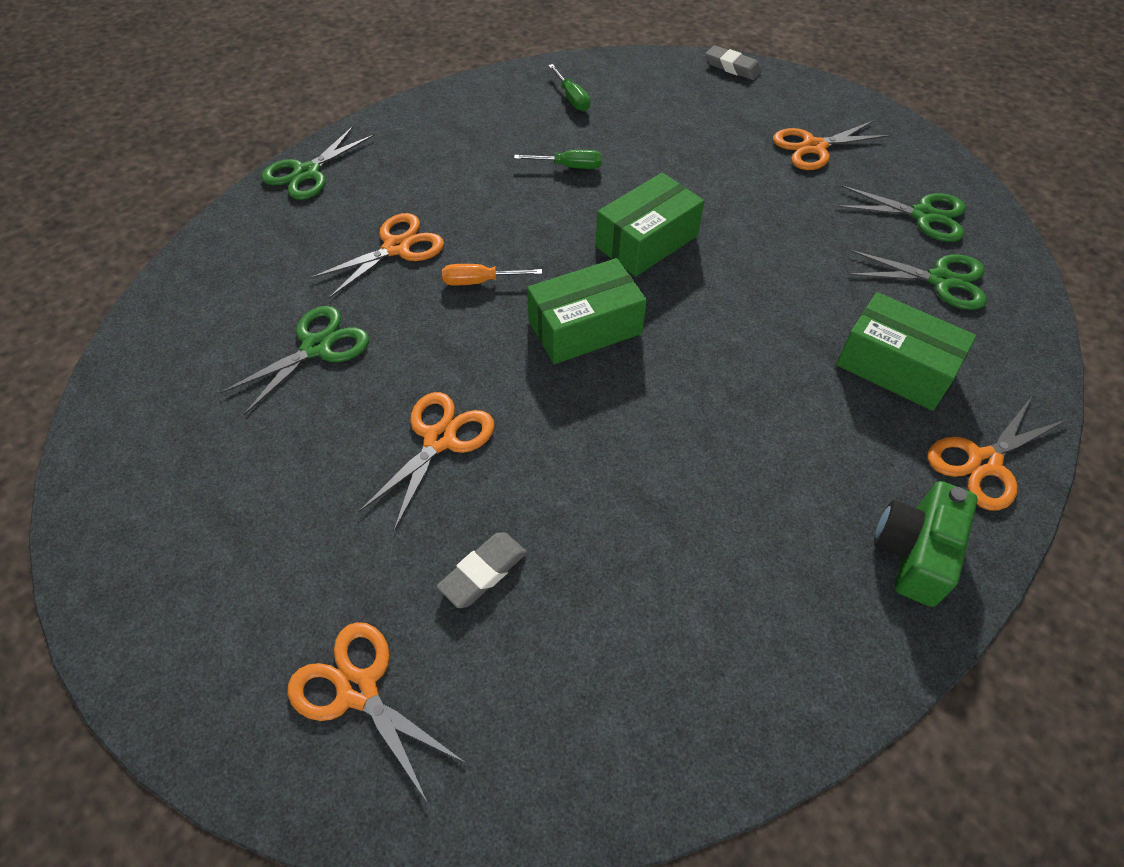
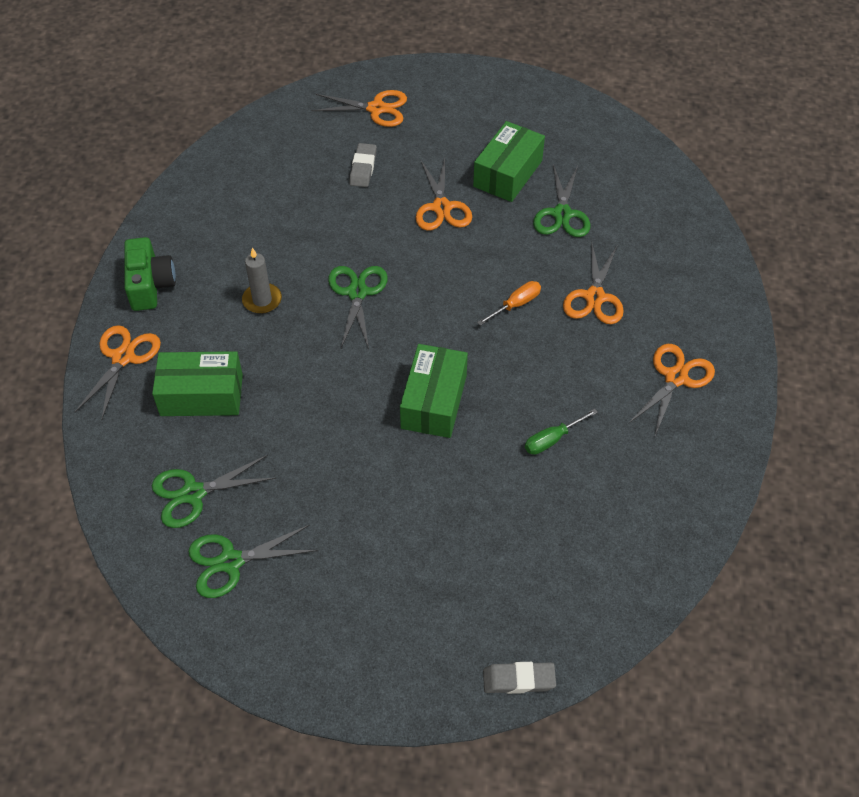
camera: 145 degrees right, 0 degrees up
green scissors [261,125,375,200] -> green scissors moved to [328,266,388,349]
green box [527,258,647,364] -> green box moved to [473,121,545,202]
green screwdriver [548,64,590,111] -> none
orange scissors [773,120,891,170] -> orange scissors moved to [629,344,715,436]
none -> grey candle [242,248,282,314]

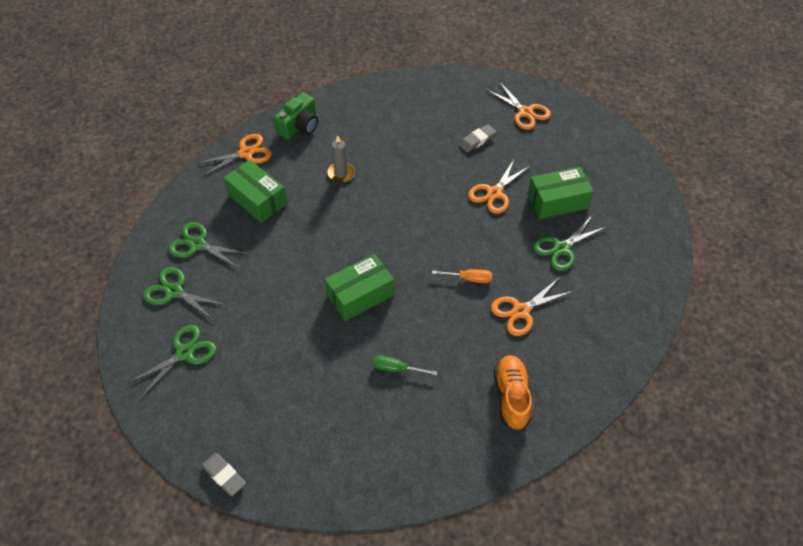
camera: 45 degrees right, 0 degrees up
green scissors [328,266,388,349] -> green scissors moved to [128,325,216,398]
orange scissors [629,344,715,436] -> orange shoe [494,355,532,430]

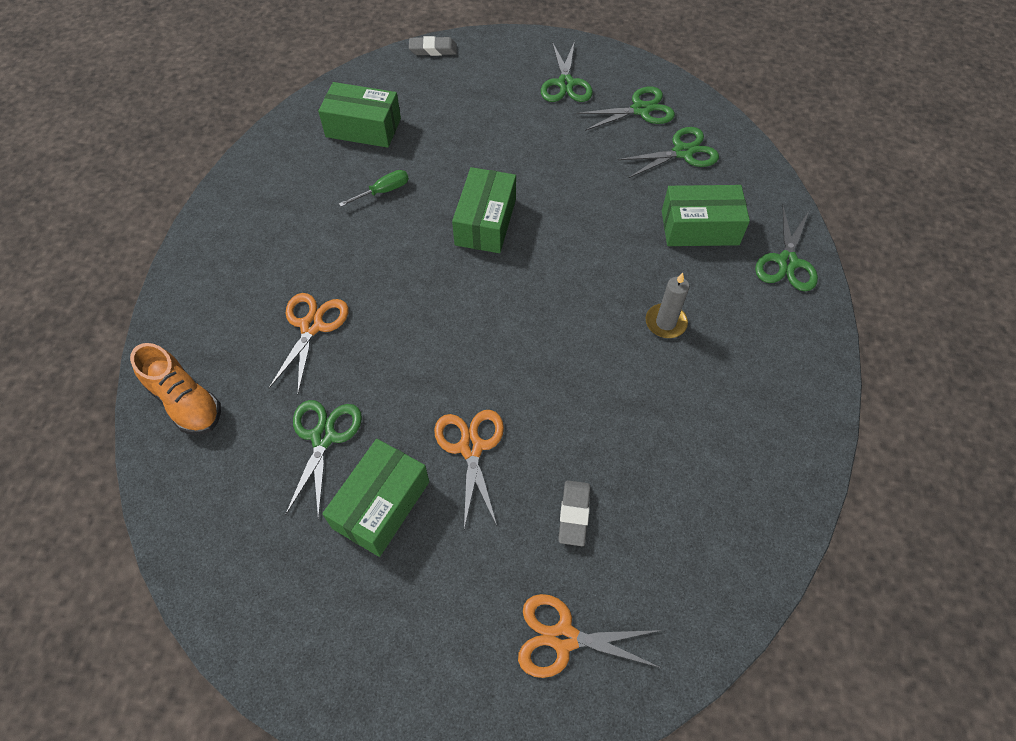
camera: 135 degrees right, 5 degrees up
orange scissors [195,134,272,176] -> green scissors [755,205,818,291]
green camera [274,93,318,140] -> none
orange screwdriver [432,269,492,283] -> none
orange shoe [494,355,532,430] -> orange shoe moved to [130,343,221,434]
none -> green box [318,82,401,148]

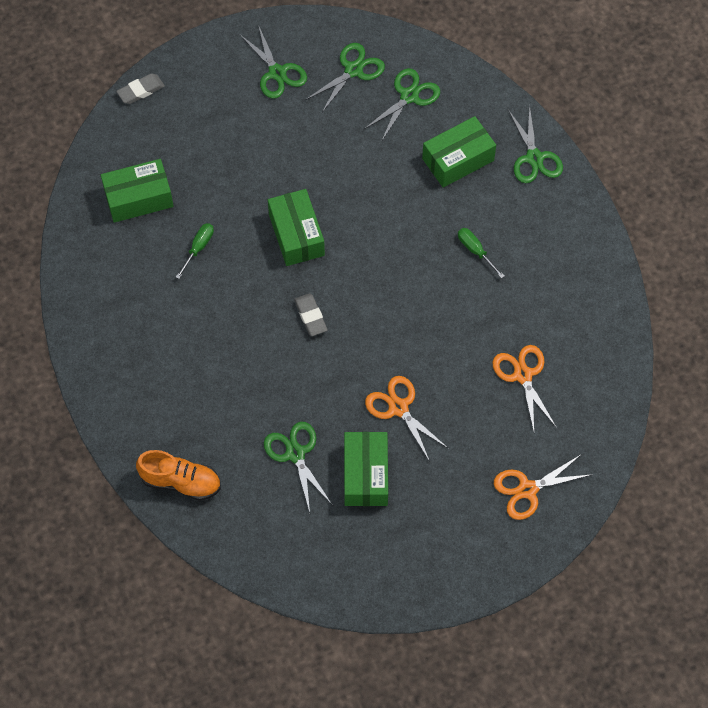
camera: 30 degrees left, 5 degrees up
orange scissors [269,293,349,393] -> orange scissors moved to [493,345,557,431]
grey eraser [558,480,591,546] -> grey eraser moved to [294,293,328,336]
grey candle [646,273,689,338] -> green screwdriver [458,228,504,279]

